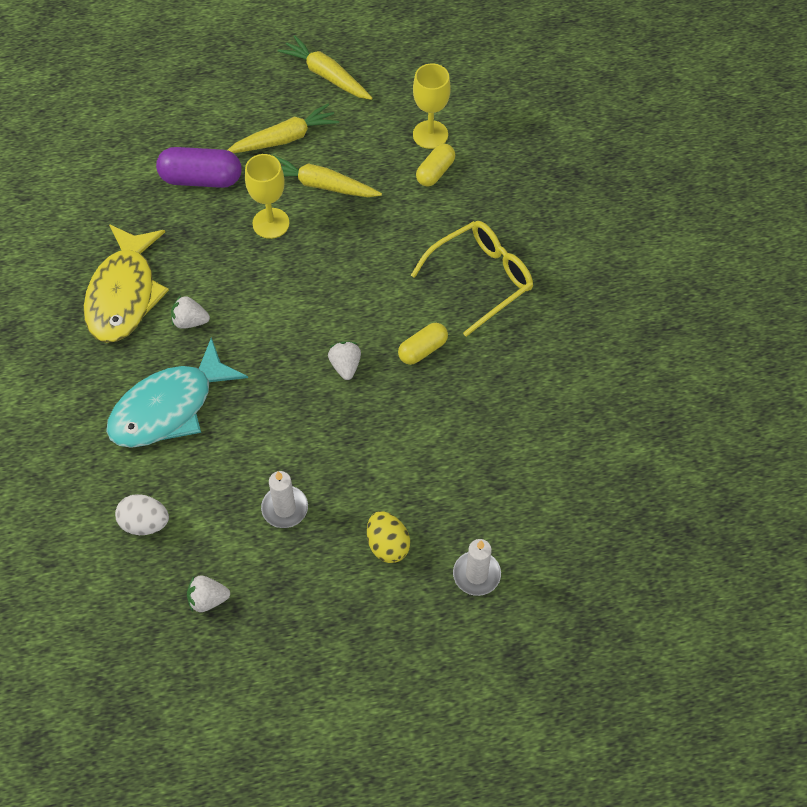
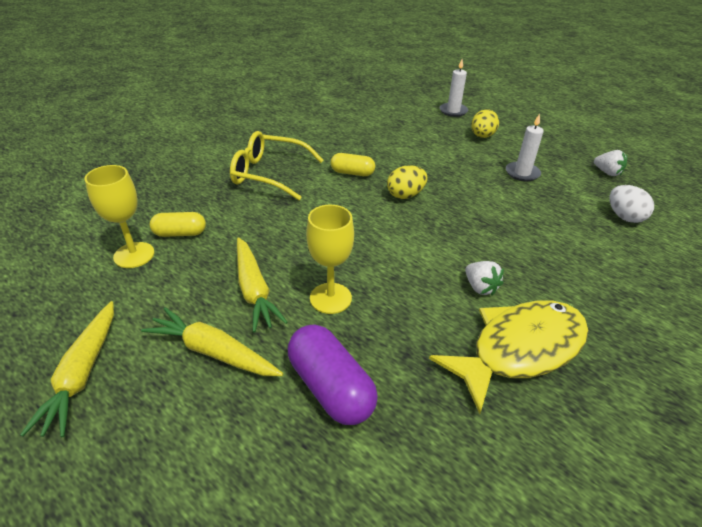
camera: 130 degrees left, 20 degrees down
turquoise fish [106,337,248,448] -> none
white strawberry [328,341,361,380] -> yellow egg [387,165,427,199]

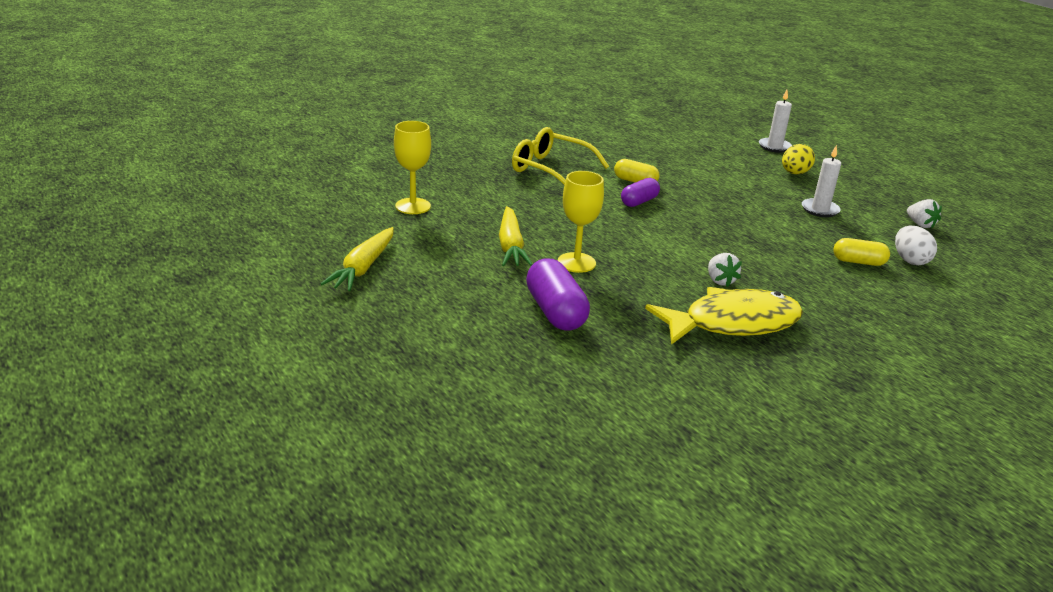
camera: 15 degrees right, 10 degrees down
yellow carrot [141,307,283,376] -> none
yellow capsule [150,212,206,237] -> yellow capsule moved to [833,238,890,266]
yellow egg [387,165,427,199] -> none
none -> purple capsule [621,178,660,207]

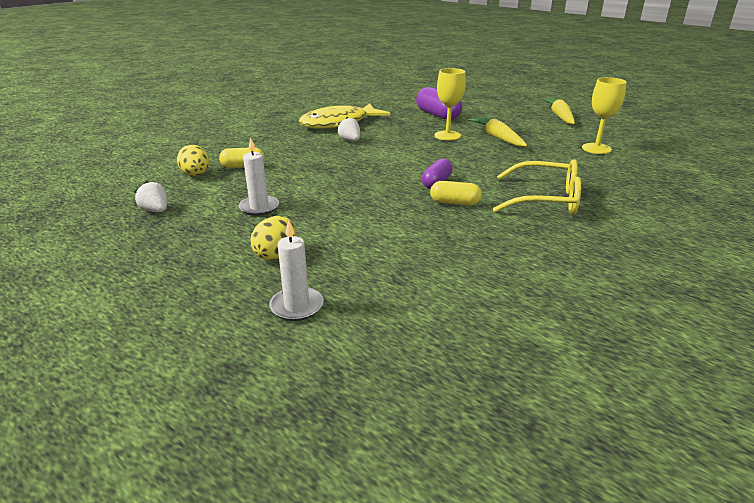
camera: 165 degrees right, 0 degrees up
white egg [895,226,937,265] -> yellow egg [177,145,209,176]

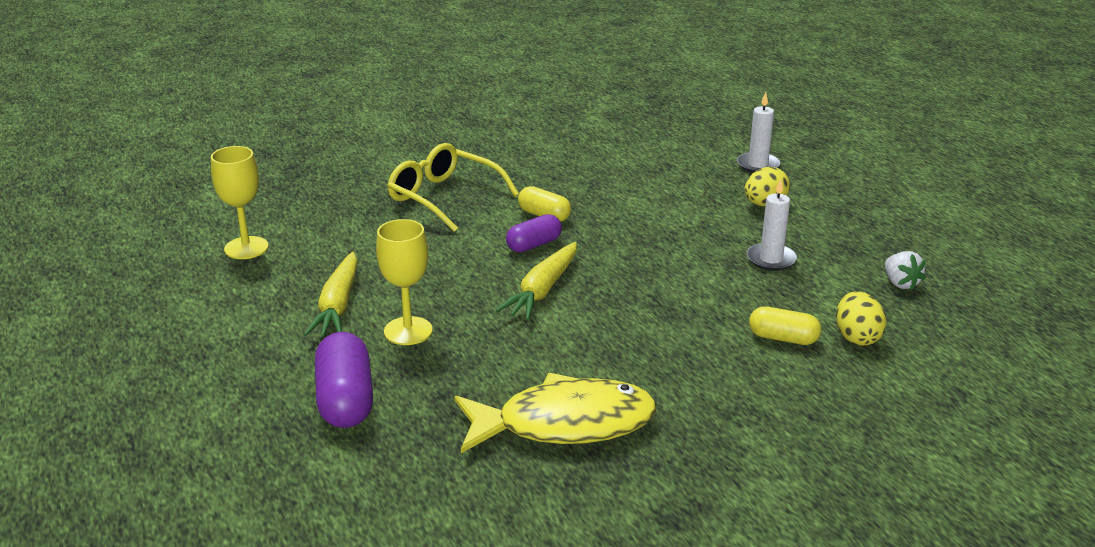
camera: 155 degrees left, 0 degrees up
white strawberry [337,117,360,141] -> none
yellow carrot [542,99,575,124] -> yellow carrot moved to [496,242,577,320]

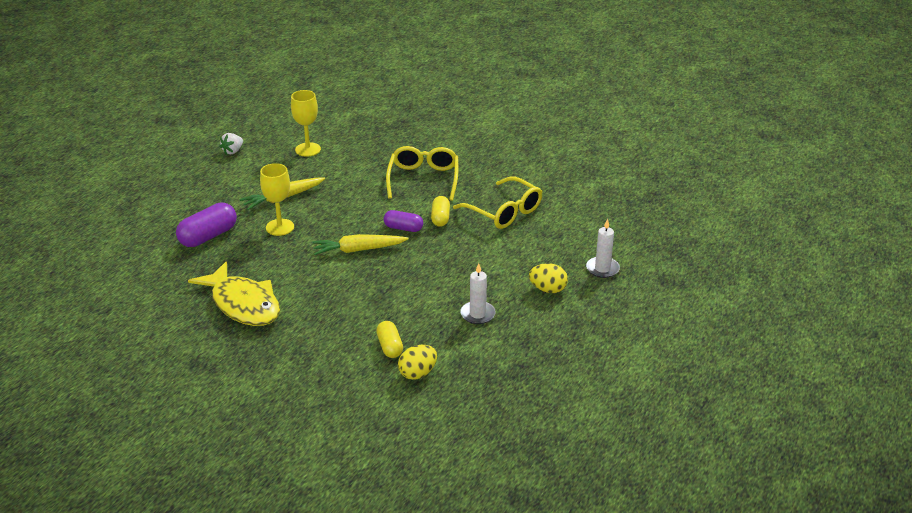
camera: 55 degrees right, 5 degrees up
white strawberry [885,251,926,290] -> white strawberry moved to [220,133,243,154]
none -> yellow glasses [453,177,542,229]

